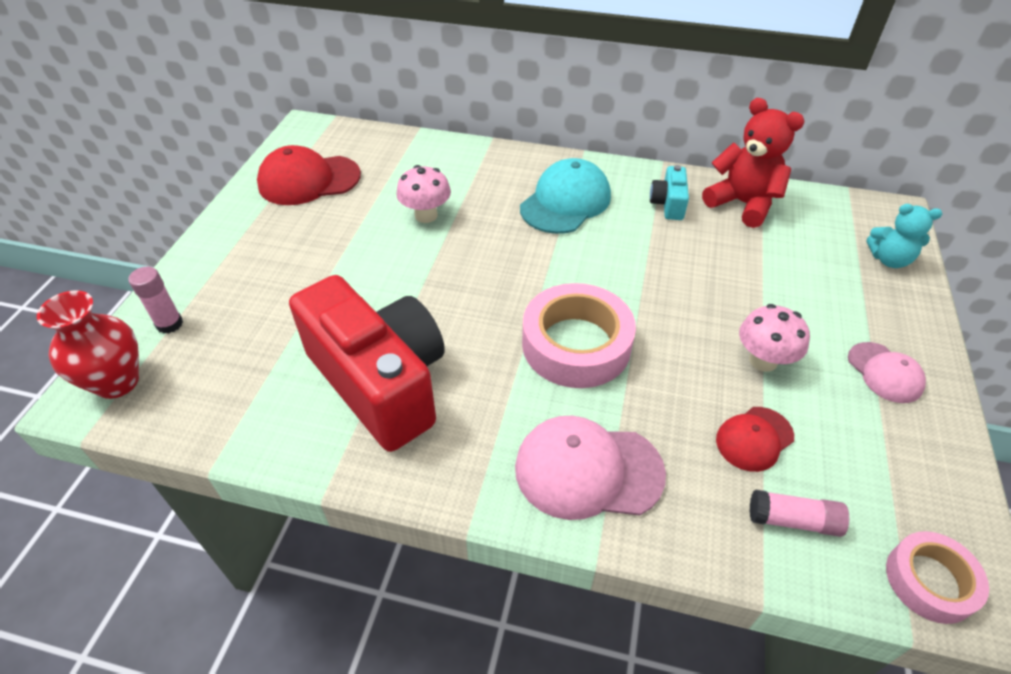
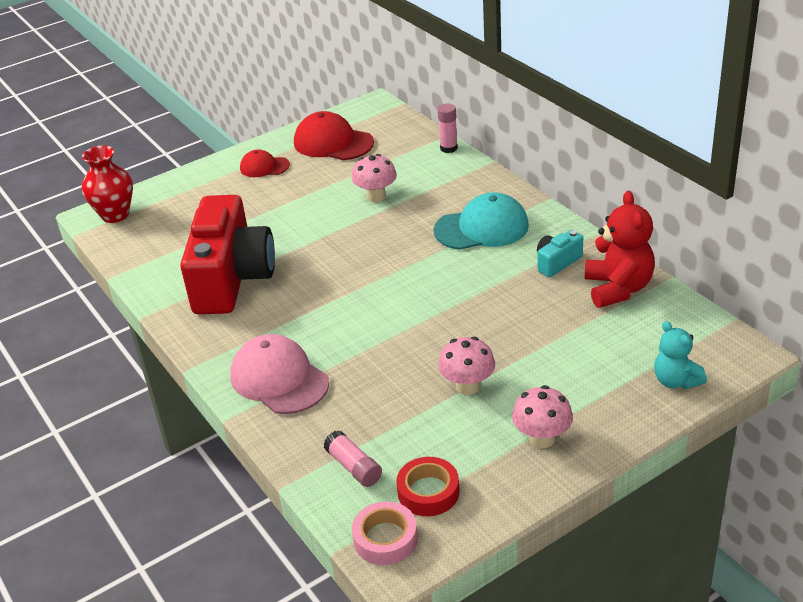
camera: 45 degrees right, 10 degrees down
pink glue stick [129,266,183,334] -> pink glue stick moved to [438,104,458,153]
pink tape [522,283,636,388] -> none
red cap [716,407,794,472] -> red cap moved to [240,149,290,177]
pink cap [848,342,926,403] -> pink mushroom [512,385,573,448]
none -> red tape [396,457,460,516]

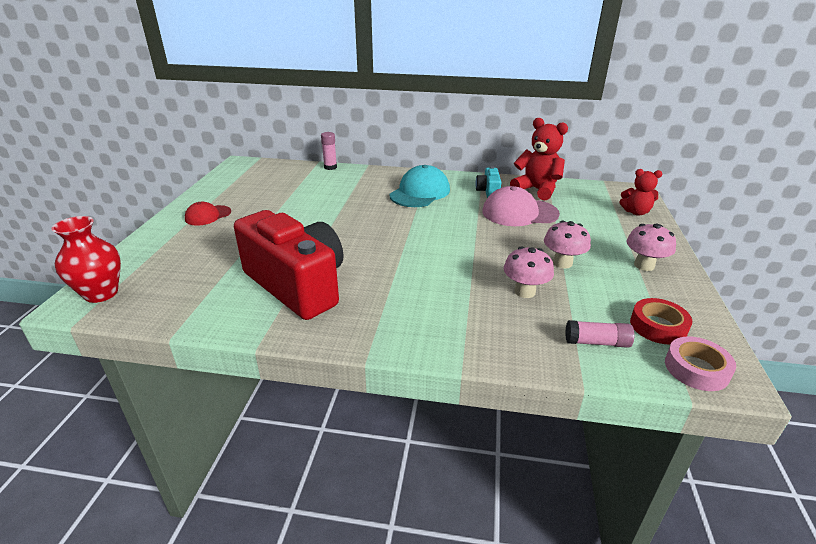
camera: 50 degrees left, 5 degrees down
pink cap [230,334,329,414] -> pink cap moved to [482,186,560,226]
red cap [294,111,374,160] -> none
pink mushroom [352,154,397,202] -> pink mushroom moved to [504,246,554,298]
turquoise teddy bear [654,321,707,389] -> red teddy bear [620,169,662,216]

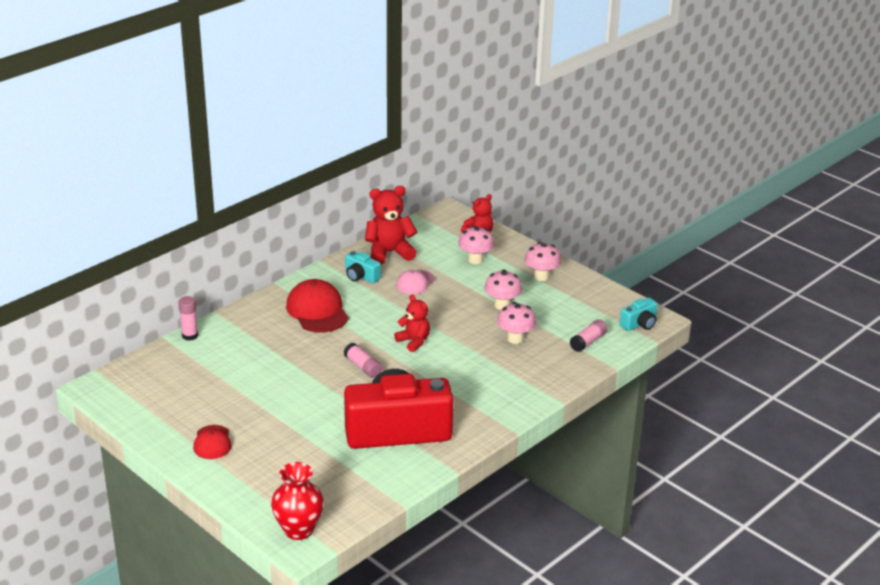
camera: 55 degrees left, 0 degrees up
turquoise cap [389,165,450,207] -> red cap [286,279,349,333]
pink cap [482,186,560,226] -> pink cap [396,270,435,294], size x0.58
red tape [630,298,692,345] -> none
pink tape [665,336,736,391] -> turquoise camera [620,297,658,331]
none -> pink glue stick [344,343,383,378]
none -> red teddy bear [394,294,430,352]
none -> pink mushroom [458,226,494,264]

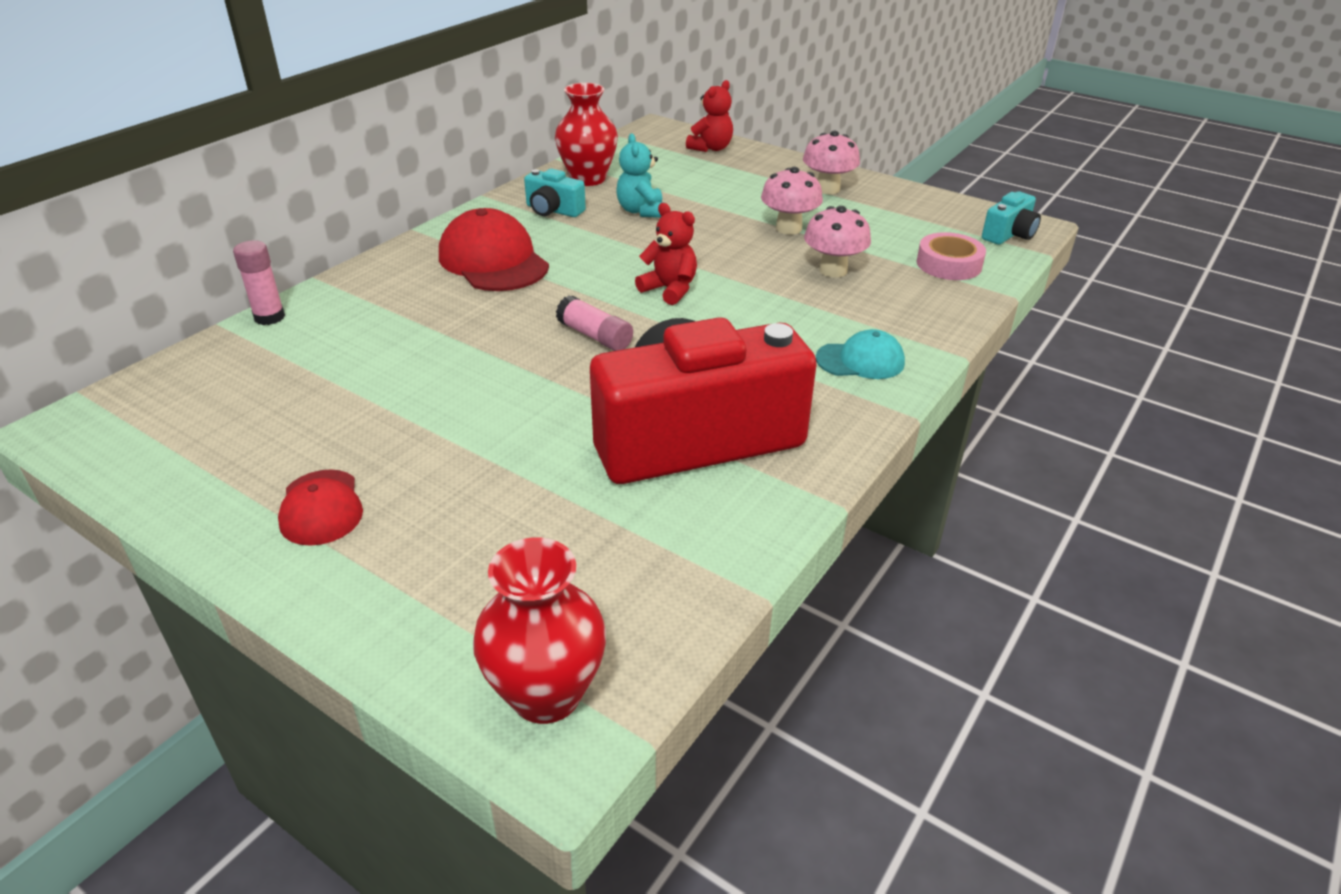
camera: 10 degrees left, 5 degrees up
red teddy bear [365,186,417,264] -> red vase [555,83,618,186]
pink cap [396,270,435,294] -> turquoise teddy bear [616,134,665,218]
pink mushroom [458,226,494,264] -> none
pink glue stick [570,319,608,352] -> pink tape [917,232,986,280]
none -> turquoise cap [816,329,905,379]

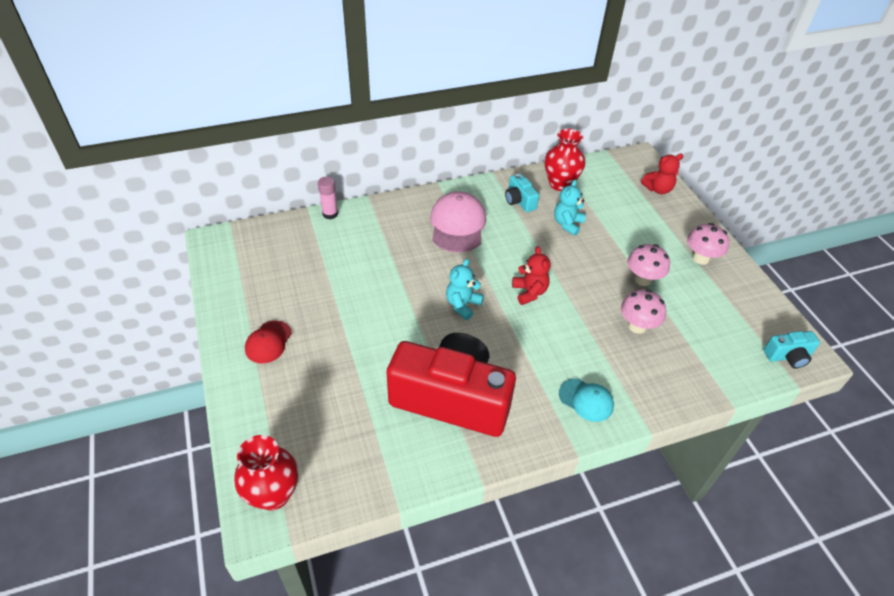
camera: 35 degrees right, 10 degrees up
red cap [439,208,549,291] -> pink cap [430,191,486,253]
pink glue stick [556,295,633,351] -> turquoise teddy bear [446,259,484,320]
pink tape [917,232,986,280] -> none

